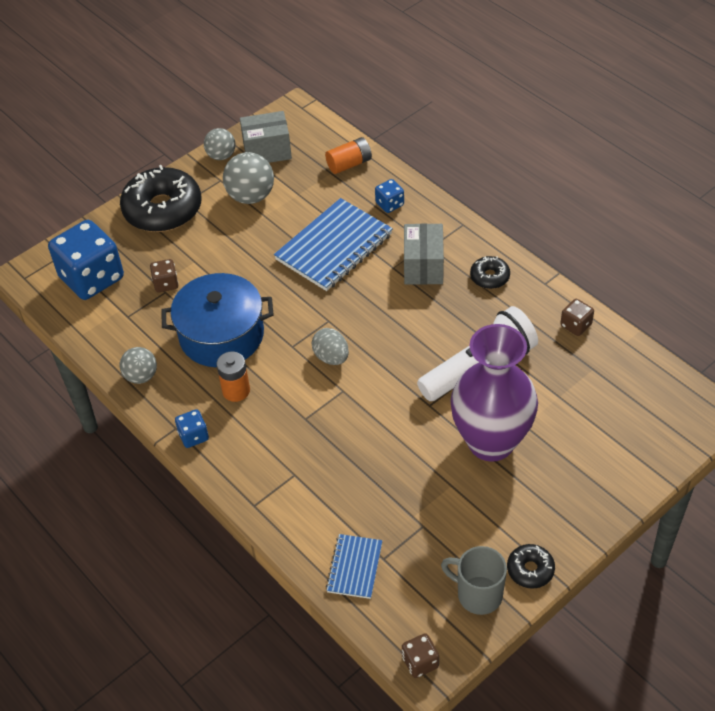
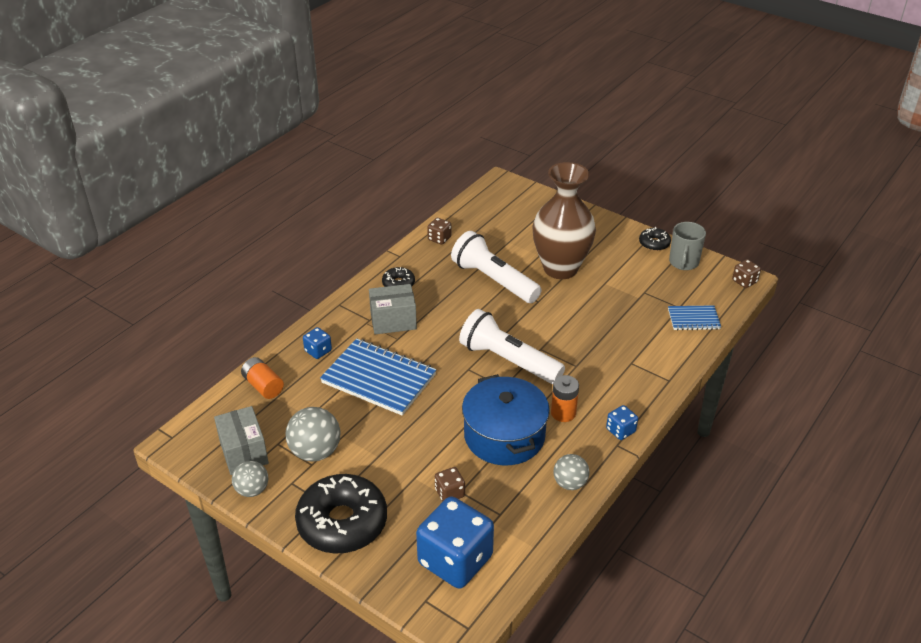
camera: 105 degrees left, 10 degrees down
grey egg [312,328,349,365] -> white flashlight [459,309,565,384]
purple vase [450,324,538,462] -> brown vase [532,162,596,279]

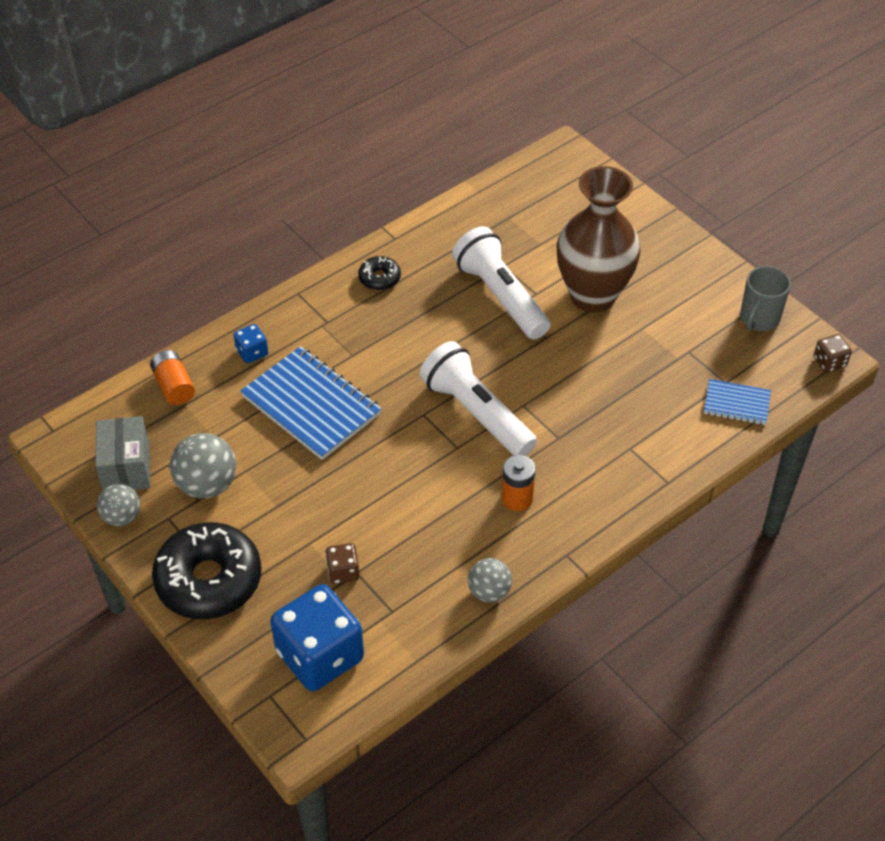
camera: 15 degrees right, 10 degrees up
grey box [369,284,417,334] -> none
brown dice [427,218,451,245] -> none
blue pot [462,374,550,465] -> none
blue dice [606,405,638,440] -> none
black donut [639,227,671,251] -> none

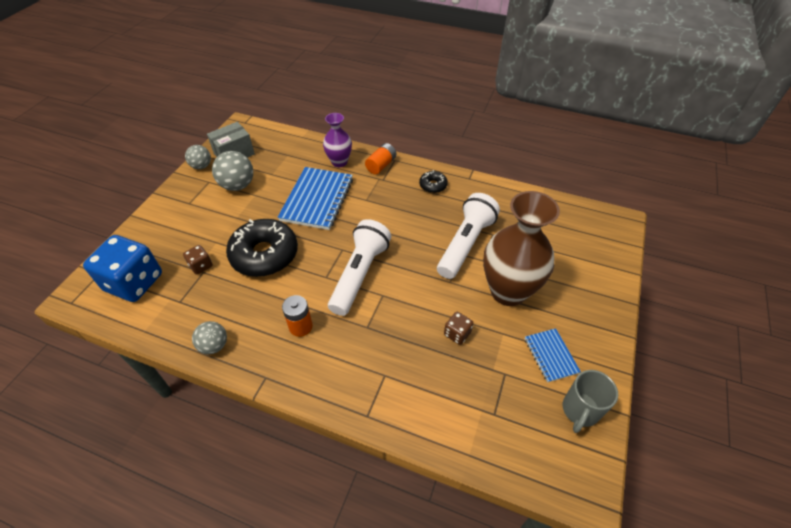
camera: 60 degrees right, 0 degrees up
orange battery [150,350,195,405] -> orange battery moved to [365,143,396,175]
black donut [152,522,261,619] -> black donut moved to [226,219,298,277]
blue dice [233,324,268,364] -> purple vase [323,113,352,167]
blue notebook [704,379,771,425] -> blue notebook moved to [525,328,581,383]
grey mug [740,266,791,331] -> grey mug turned 60 degrees counterclockwise [563,370,618,433]
brown dice [814,334,852,373] -> brown dice moved to [444,312,473,345]

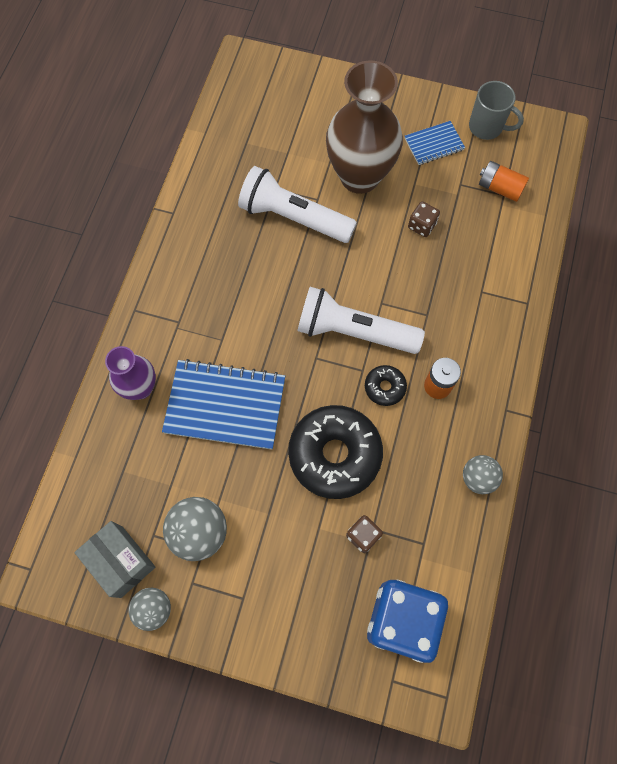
camera: 95 degrees left, 20 degrees up
orange battery [365,143,396,175] -> orange battery moved to [479,161,529,202]
black donut [419,170,448,193] -> black donut moved to [365,365,407,406]

